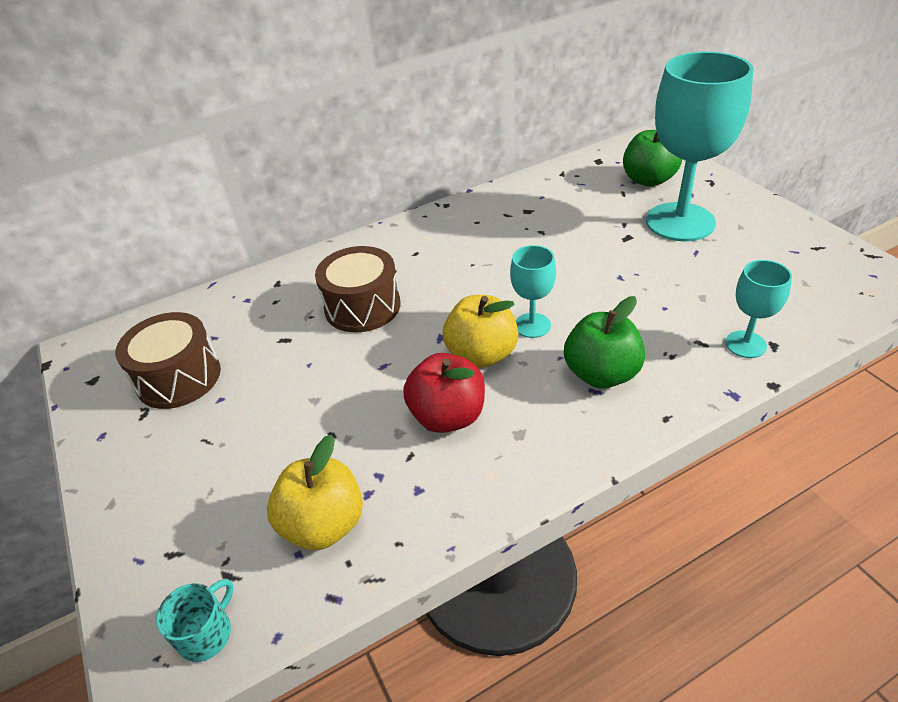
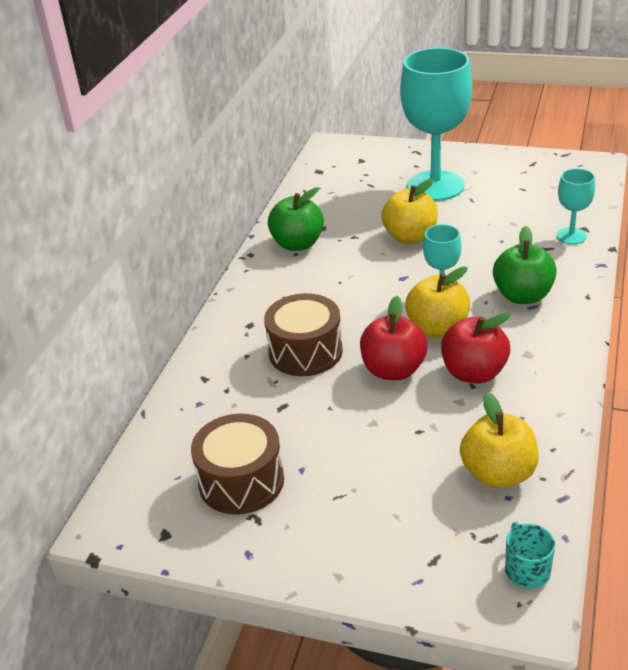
camera: 45 degrees left, 5 degrees down
green apple [623,130,682,187] -> green apple moved to [268,187,324,251]
none -> red apple [360,296,428,380]
none -> yellow apple [381,179,438,244]

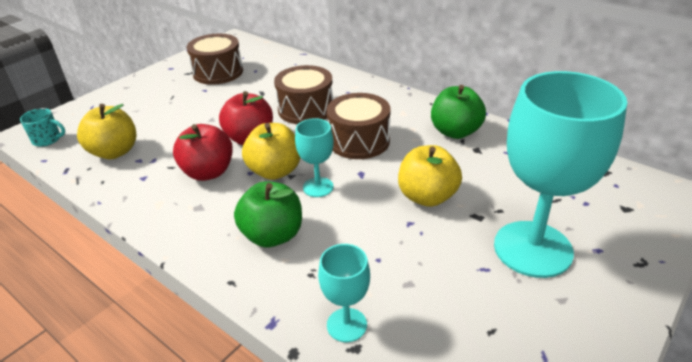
camera: 110 degrees right, 0 degrees up
none -> brown drum [327,93,391,159]

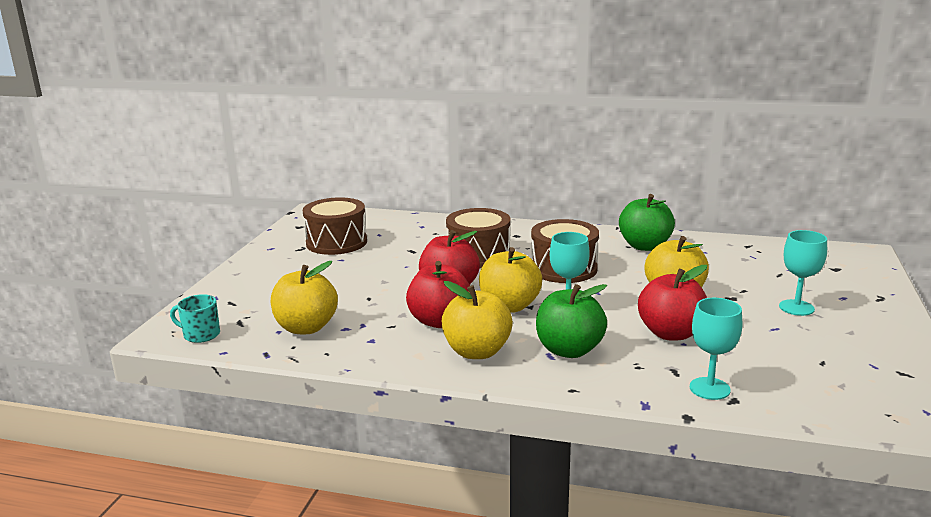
camera: 25 degrees left, 15 degrees down
turquoise mug [20,108,65,147] -> turquoise mug turned 150 degrees counterclockwise [170,294,220,343]
turquoise goblet [494,71,627,278] -> turquoise goblet [779,230,827,316], size x0.47
none -> yellow apple [442,281,513,359]
none -> red apple [638,265,707,340]

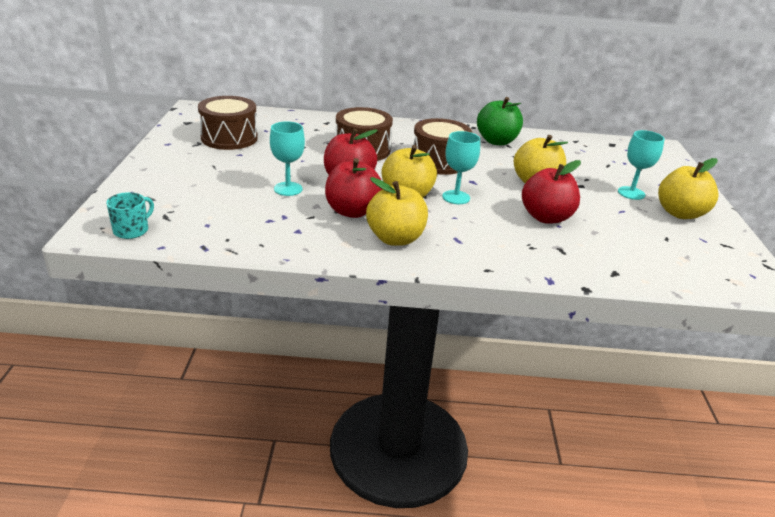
camera: 15 degrees left, 10 degrees up
turquoise mug [170,294,220,343] -> turquoise mug turned 120 degrees clockwise [106,192,154,239]
yellow apple [271,261,338,334] -> yellow apple moved to [658,158,719,219]
green apple [536,284,607,358] -> none
turquoise goblet [690,298,742,400] -> turquoise goblet moved to [270,121,305,196]

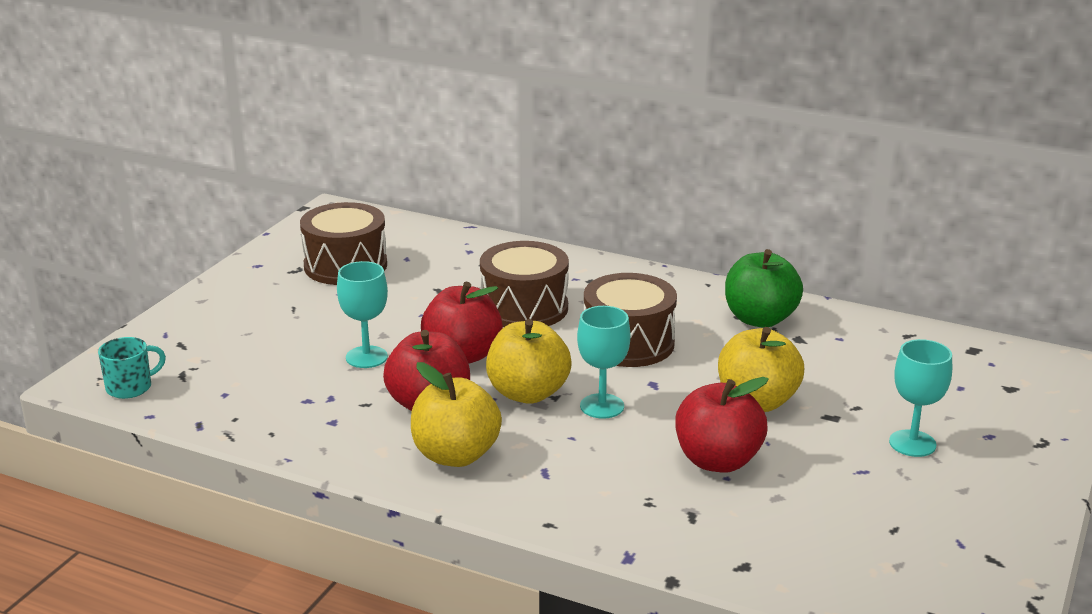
camera: 25 degrees right, 5 degrees down
yellow apple [658,158,719,219] -> none

